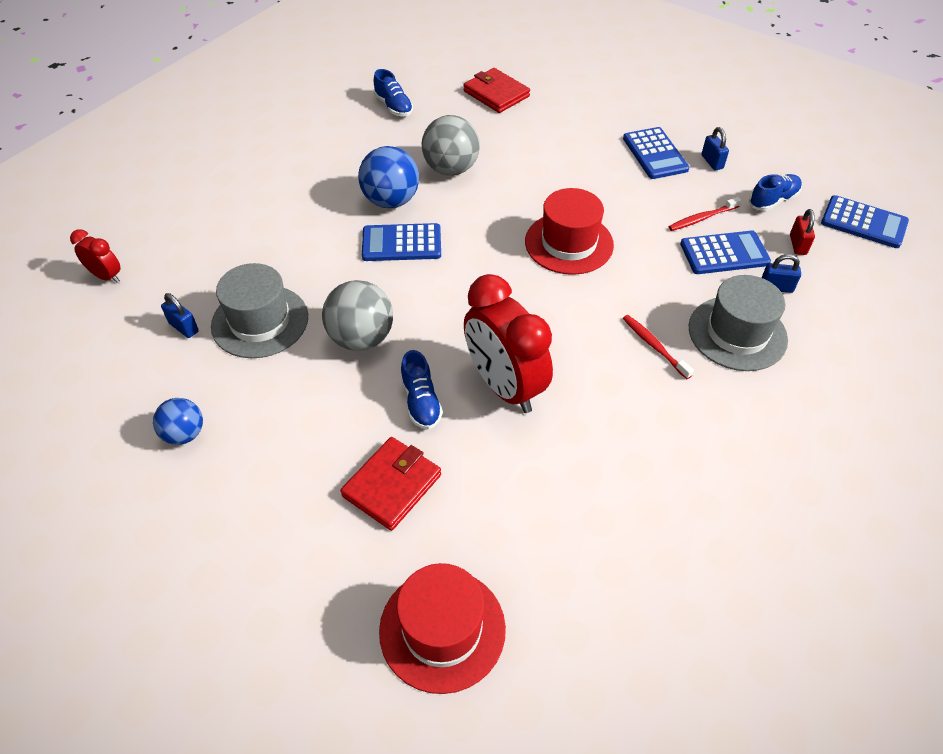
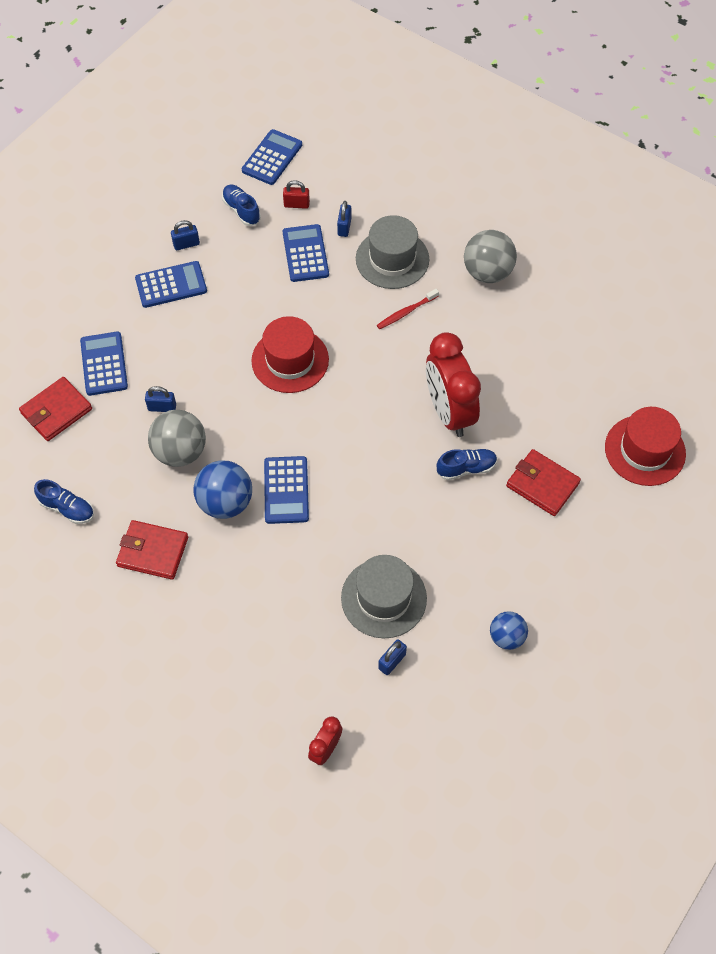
camera: 90 degrees left, 10 degrees up
grey ball [322,280,393,351] -> grey ball moved to [464,230,517,283]
blue shoe [374,69,413,116] -> blue shoe turned 60 degrees clockwise [34,479,94,524]
red clock [464,274,553,413] -> red clock turned 105 degrees clockwise [426,332,481,437]
red toothbrush [668,197,741,231] -> none
none -> blue calculator [80,332,128,396]
none -> red wallet [116,520,188,580]
none -> blue padlock [145,386,176,412]

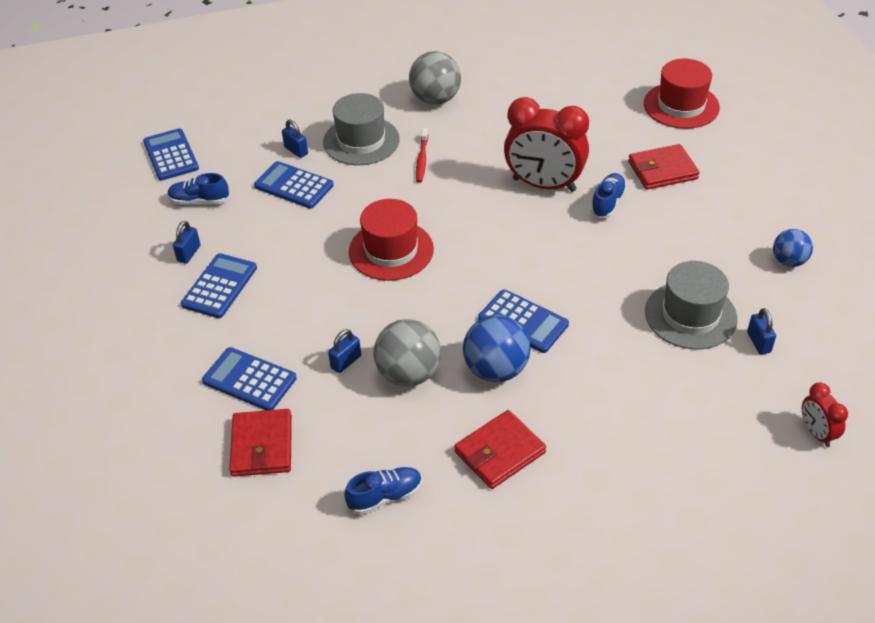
camera: 50 degrees left, 15 degrees down
red padlock [283,180,310,209] -> none

